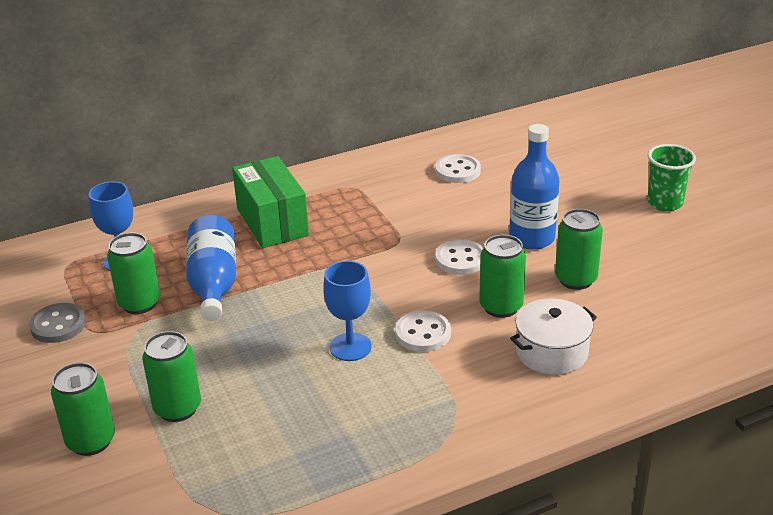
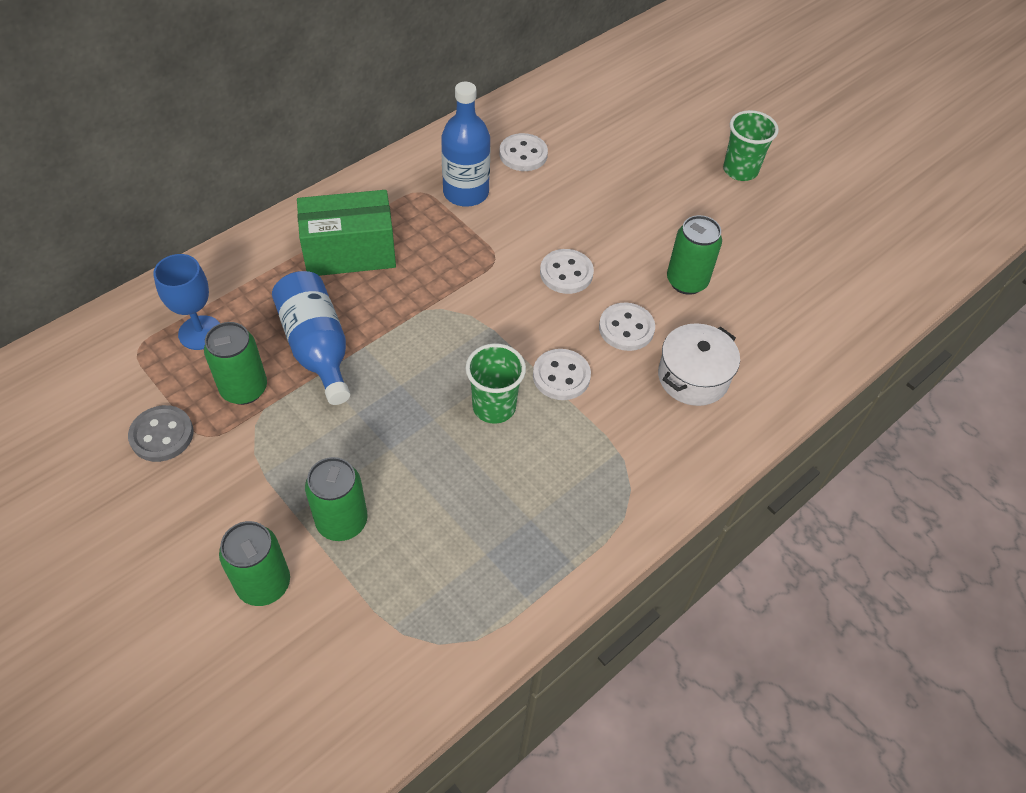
camera: 20 degrees left, 20 degrees up
green box [232,156,309,248] -> green box turned 60 degrees counterclockwise [297,190,396,276]
blue goblet [323,261,372,361] -> green cup [465,343,526,424]
green can [479,234,526,318] -> white button [599,303,655,351]
blue bottle [509,124,560,250] -> blue bottle moved to [441,82,490,207]

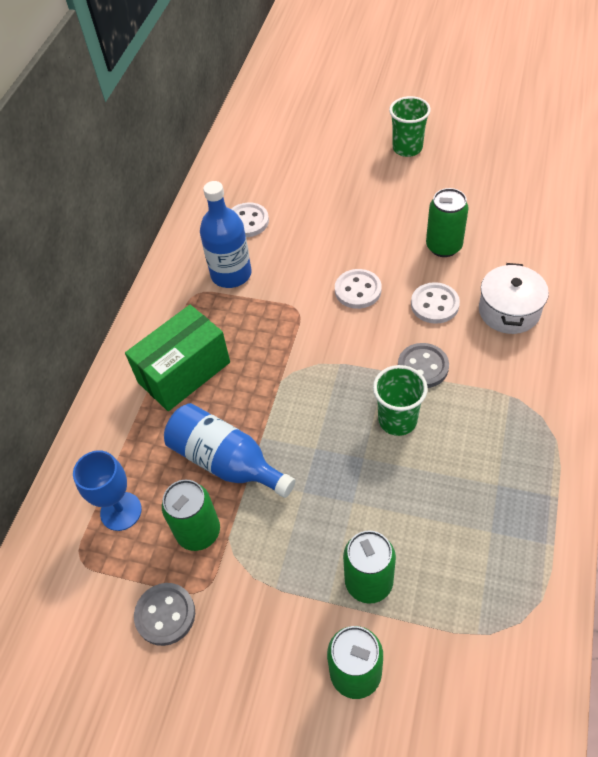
camera: 25 degrees left, 0 degrees up
white button [533,349,591,400] -> grey button [398,343,449,388]

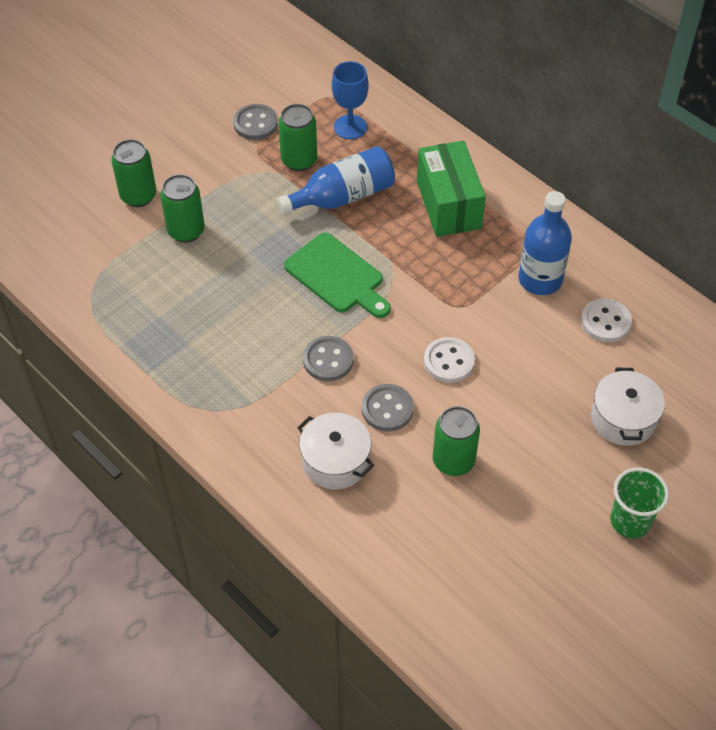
camera: 115 degrees right, 0 degrees up
green cup [373,365,428,436] -> none
white button [411,282,460,324] -> grey button [362,384,414,432]
none -> green cutting board [284,233,391,318]
none -> white pot [591,368,665,446]

